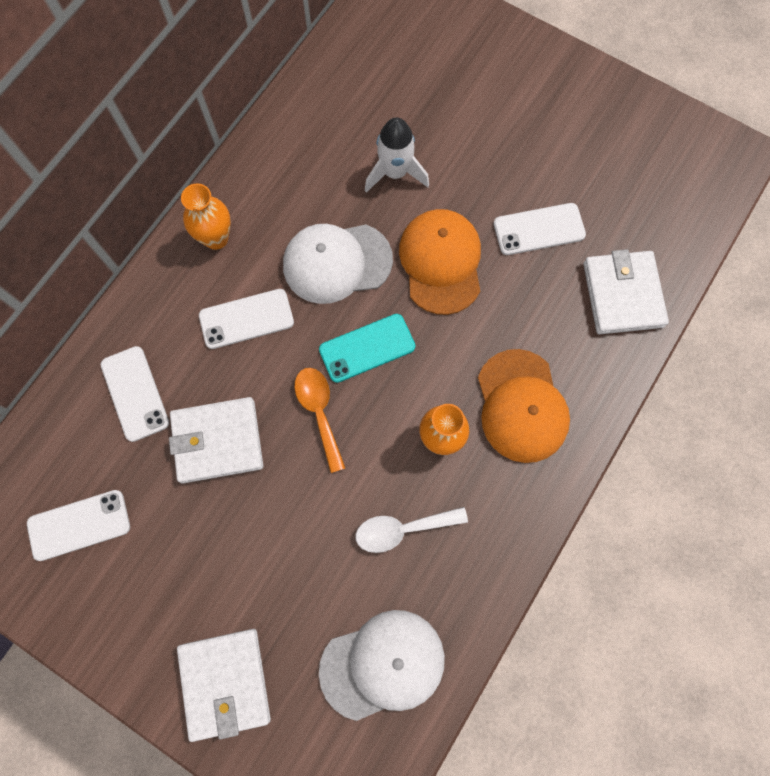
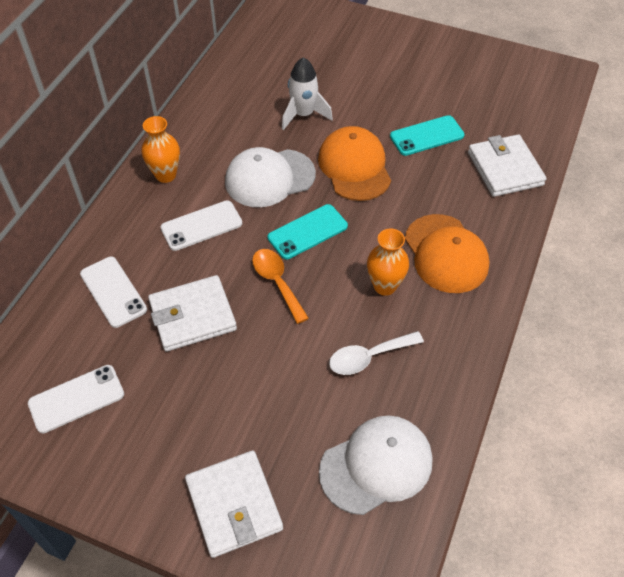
camera: 10 degrees left, 20 degrees down
white phone [494,203,586,255] -> turquoise phone [390,115,464,156]

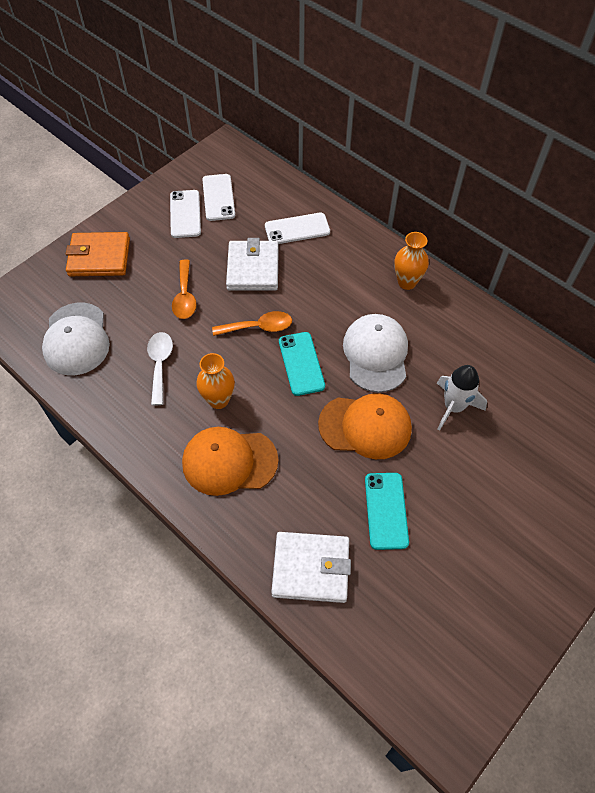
camera: 110 degrees right, 5 degrees up
white phone [161,200,242,251] -> white phone moved to [170,190,201,238]
white wallet [185,451,283,558] -> orange wallet [66,232,130,276]
none -> orange spoon [172,259,197,319]

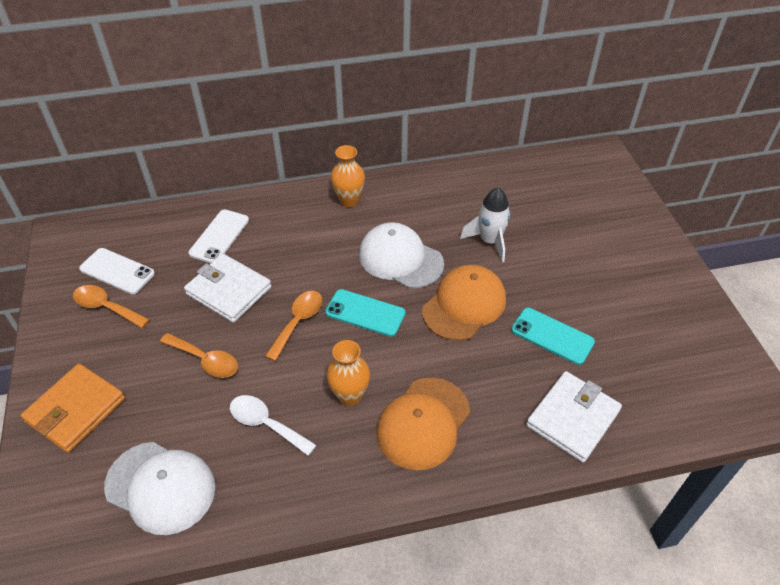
camera: 55 degrees left, 10 degrees down
white phone [170,190,201,238] -> orange spoon [73,285,150,328]

